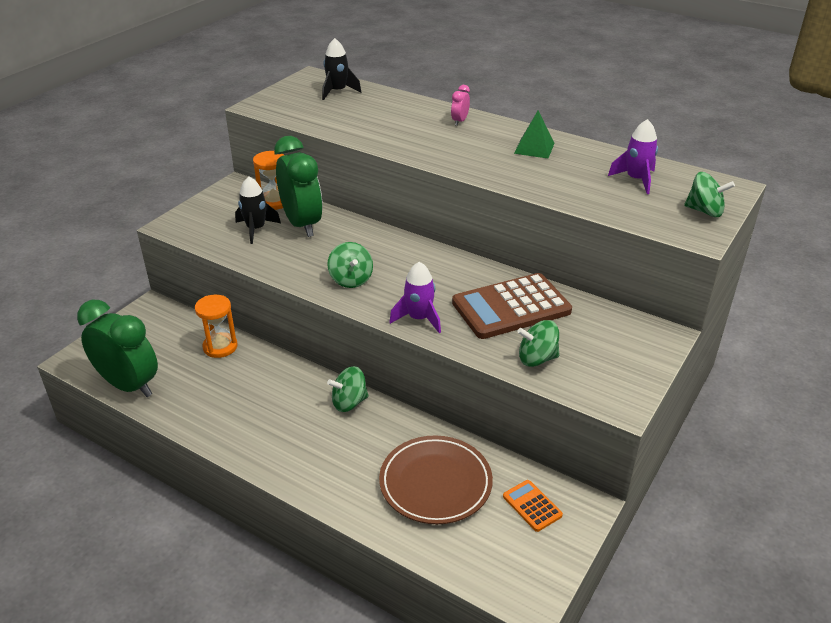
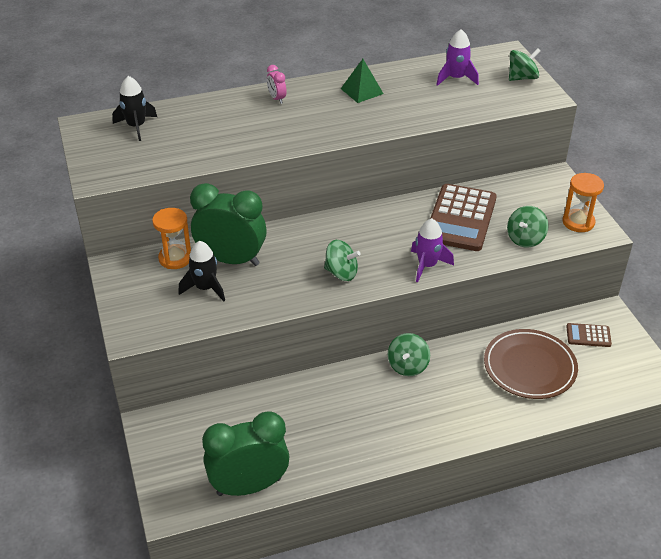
camera: 50 degrees left, 5 degrees up
orange hourglass [195,295,238,358] -> orange hourglass moved to [562,173,604,232]
orange calculator [503,480,563,532] -> brown calculator [566,323,612,347]

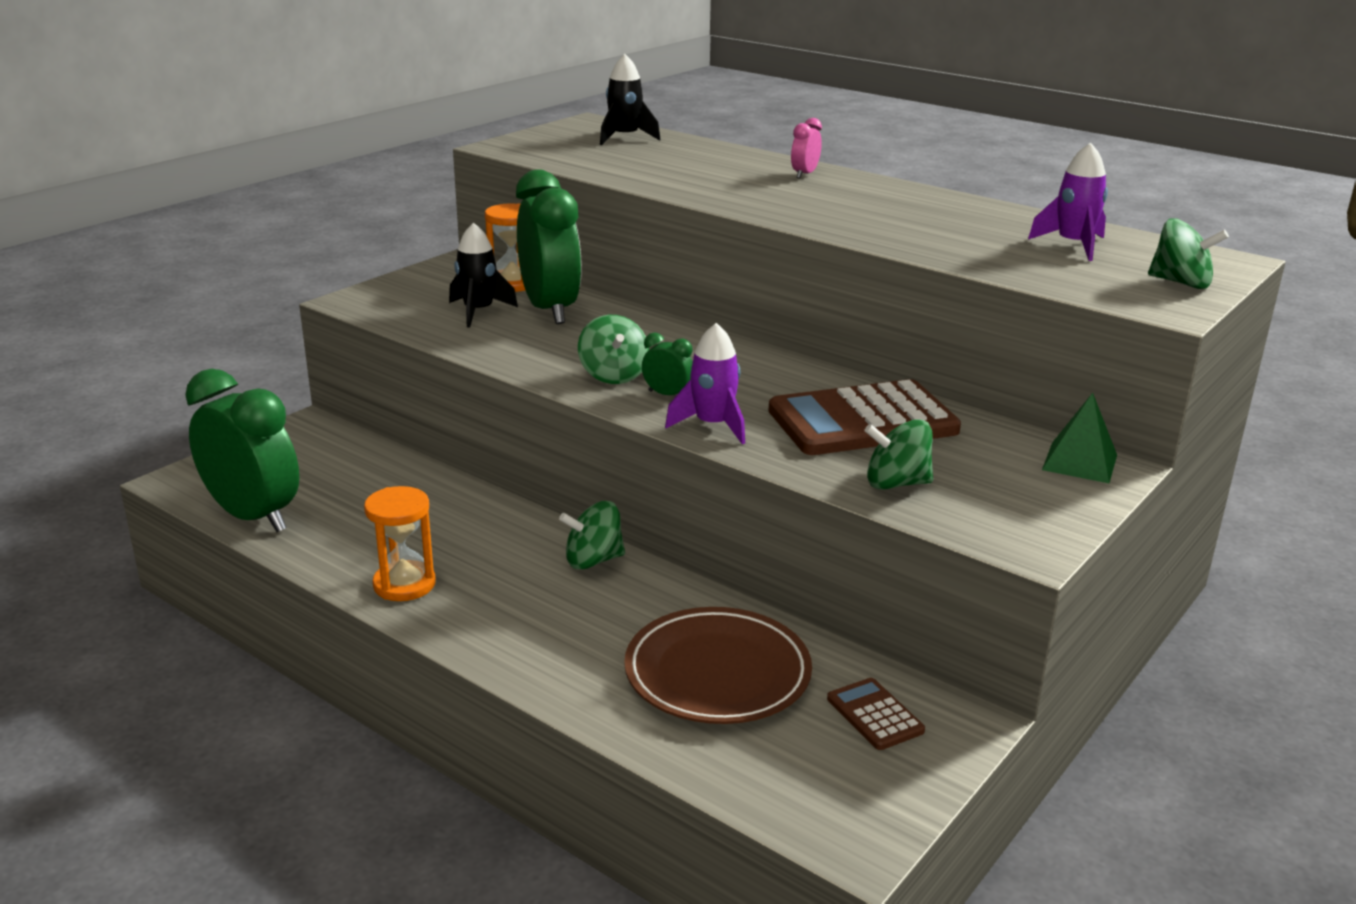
camera: 55 degrees right, 15 degrees down
green pyramid [341,59,384,103] -> green pyramid moved to [1042,393,1117,483]
orange hourglass [562,173,604,232] -> orange hourglass moved to [364,486,436,601]
none -> green clock [642,333,693,395]

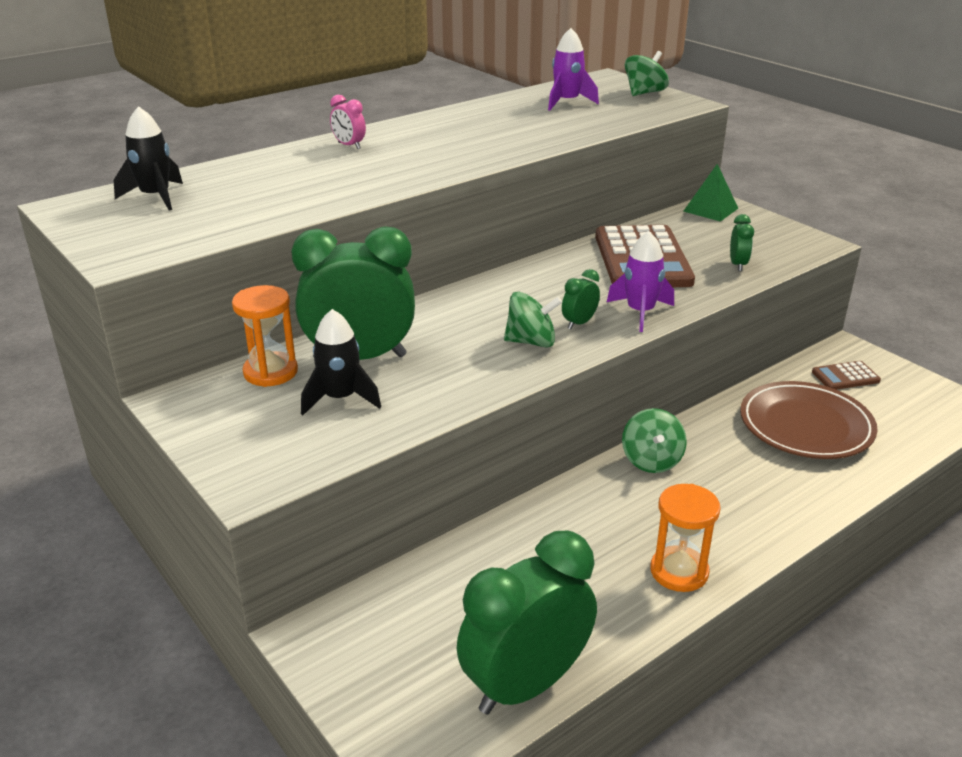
camera: 75 degrees left, 5 degrees up
green spinning top [864,419,933,490] -> green clock [730,214,754,271]

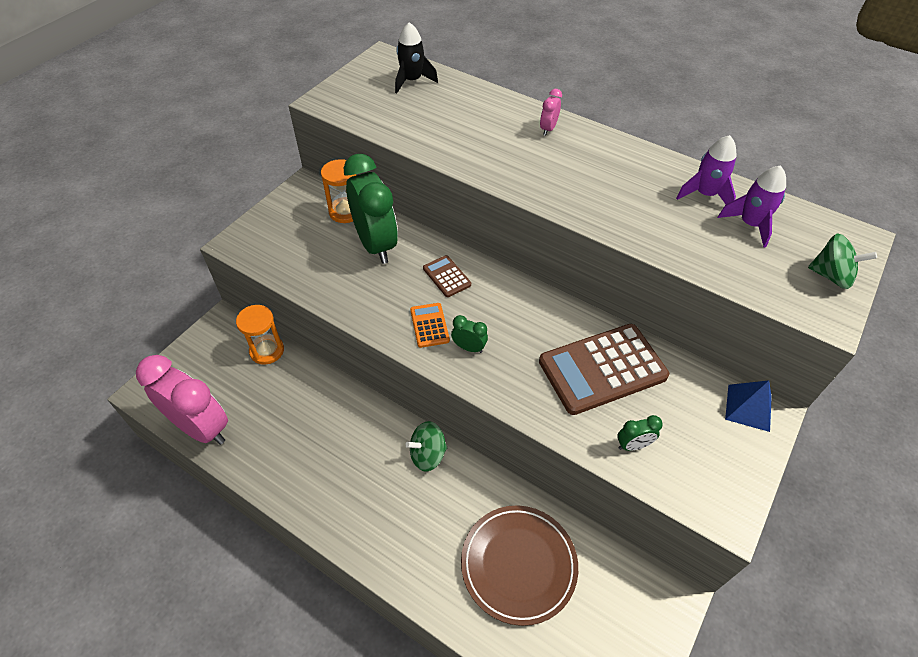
camera: 70 degrees right, 20 degrees up
black rocket [301,309,381,415] -> none
green clock [457,531,597,714] -> pink clock [136,355,228,445]
green spinning top [504,292,562,348] -> orange calculator [410,303,450,348]
purple rocket [607,231,674,332] -> purple rocket moved to [676,135,737,204]
orange hourglass [650,484,721,592] -> orange hourglass moved to [236,305,284,365]
green pyramid [683,164,738,222] -> blue pyramid [725,380,772,432]
brown calculator [812,361,881,390] -> brown calculator moved to [423,255,471,297]

